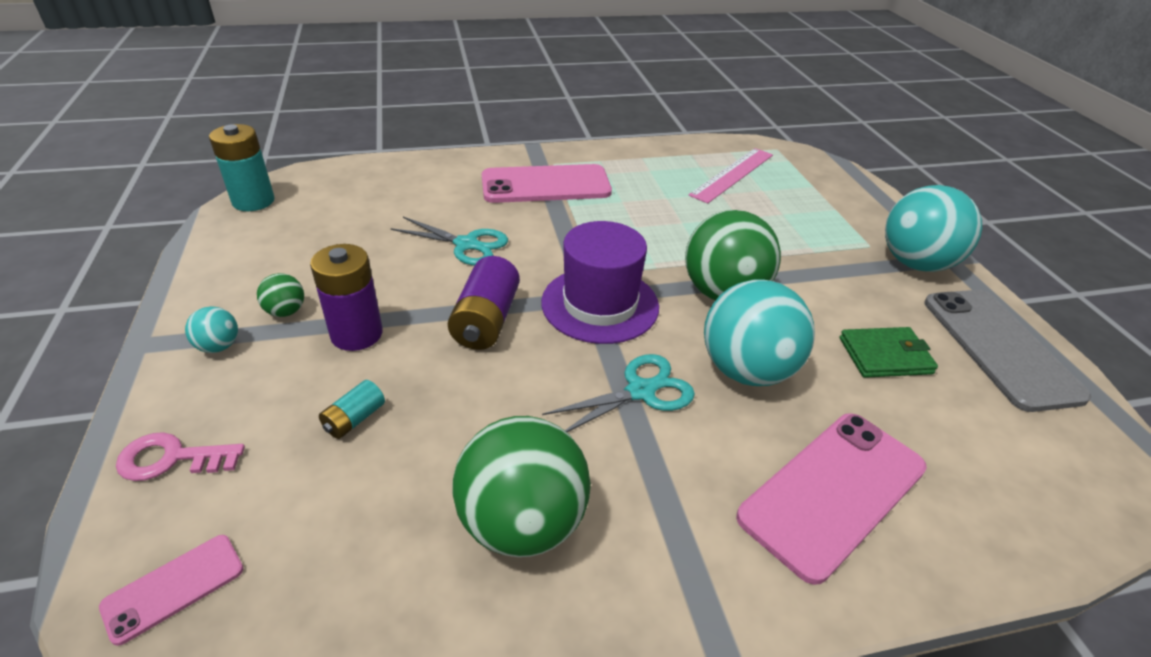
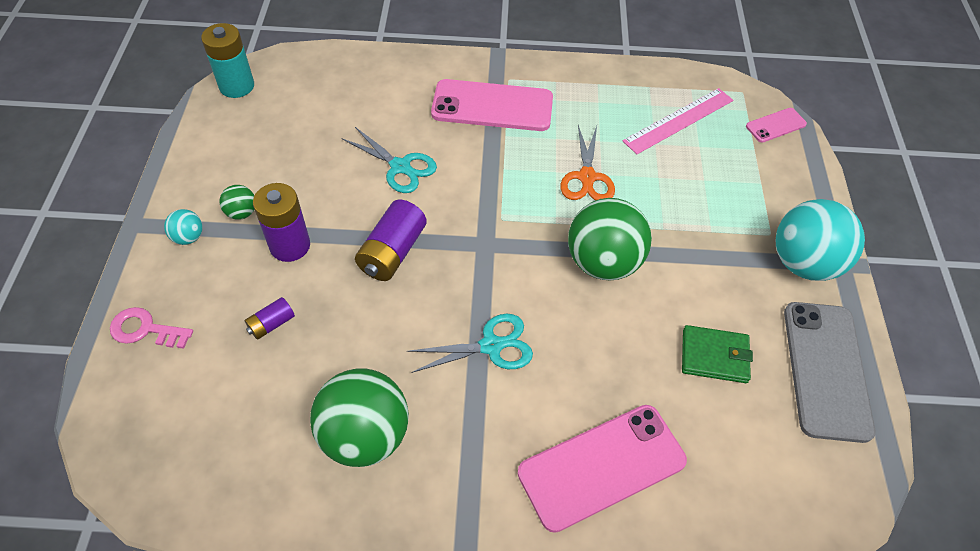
camera: 15 degrees right, 15 degrees up
pink phone [99,535,244,646] -> pink phone moved to [746,108,807,143]
turquoise battery [319,380,385,439] -> purple battery [245,297,295,340]
purple hat [541,221,659,344] -> none
turquoise ball [704,280,815,386] -> none
none -> orange scissors [560,125,615,200]

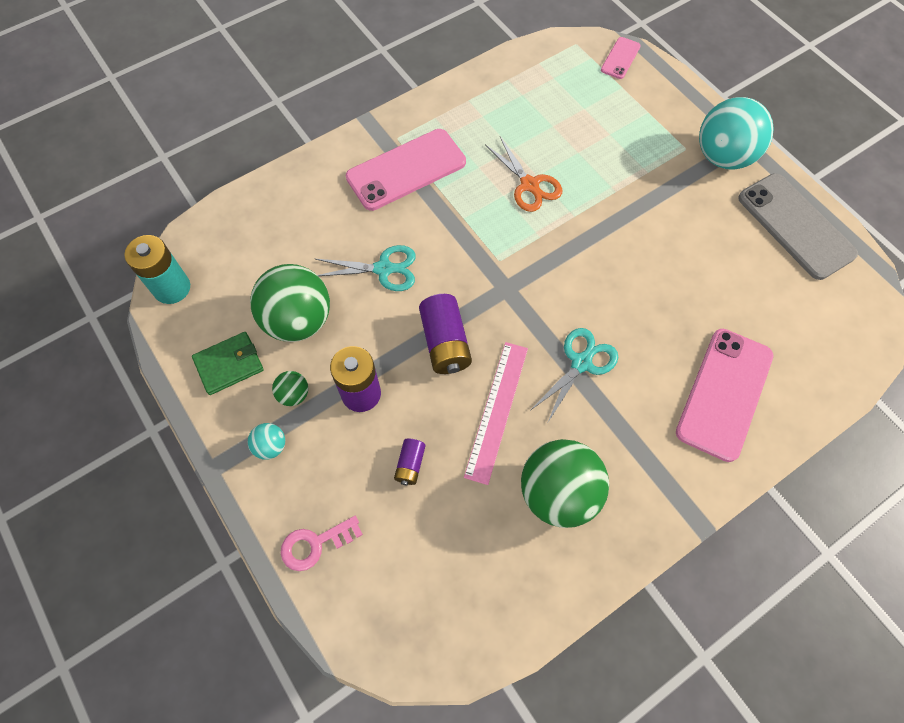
camera: 35 degrees left, 10 degrees up
green ball [568,198,652,280] -> green ball moved to [250,264,330,342]
pink ruler [623,88,733,154] -> pink ruler moved to [464,342,528,485]
green wallet [682,325,753,383] -> green wallet moved to [192,332,264,395]

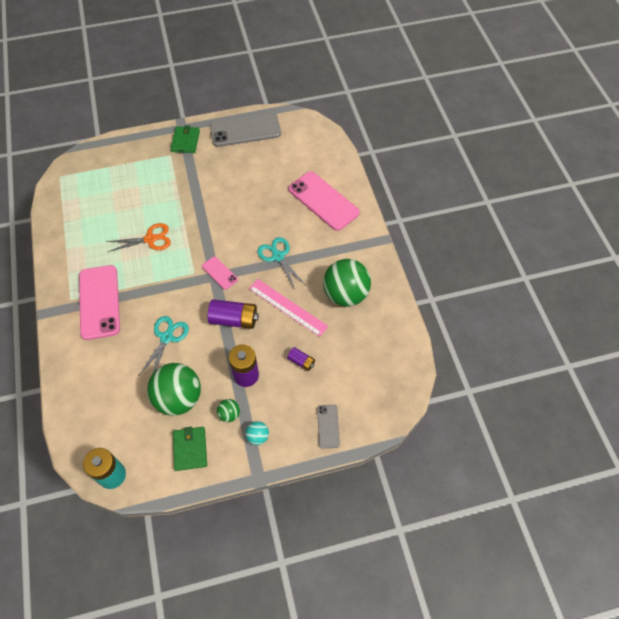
camera: 70 degrees left, 5 degrees down
pink key [281,516,363,571] -> grey phone [317,405,340,448]
pink phone [601,37,641,79] -> pink phone moved to [202,256,238,290]
turquoise ball [699,97,774,170] -> green wallet [171,125,200,153]

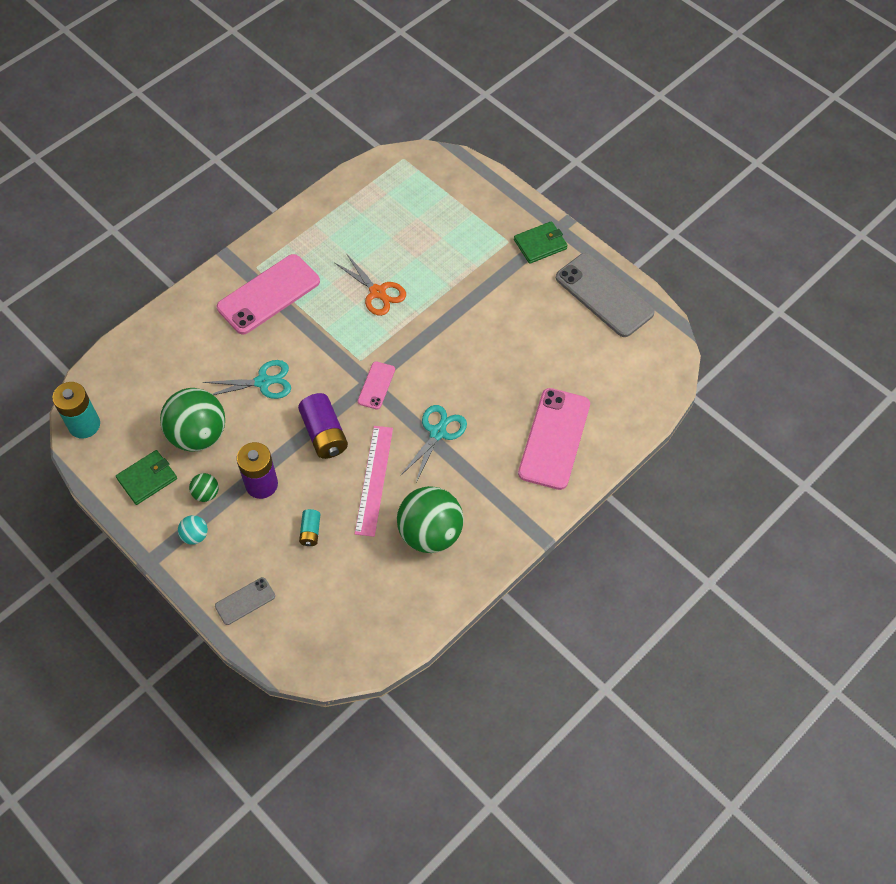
camera: 60 degrees right, 0 degrees up
purple battery [287,347,315,371] -> turquoise battery [299,509,320,546]

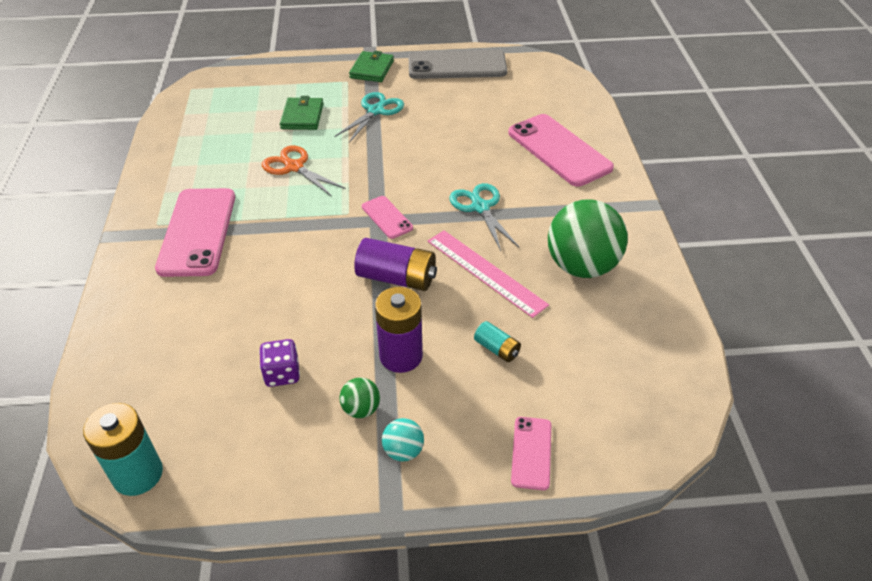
camera: 50 degrees left, 15 degrees down
green wallet [116,450,177,505] -> green wallet moved to [280,96,323,130]
green ball [160,388,225,452] -> purple dice [259,339,300,387]
turquoise scissors [203,360,291,399] -> turquoise scissors moved to [335,92,404,143]
grey phone [215,577,275,625] -> pink phone [511,417,551,490]
orange scissors [334,255,406,316] -> orange scissors turned 135 degrees counterclockwise [262,146,346,197]

